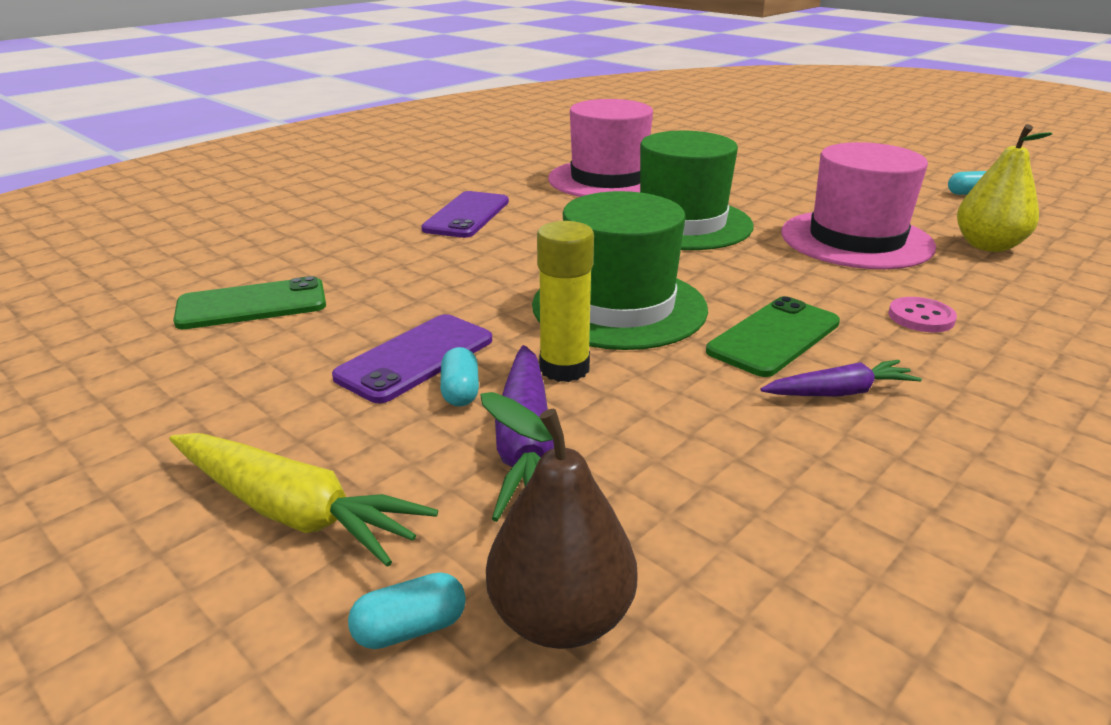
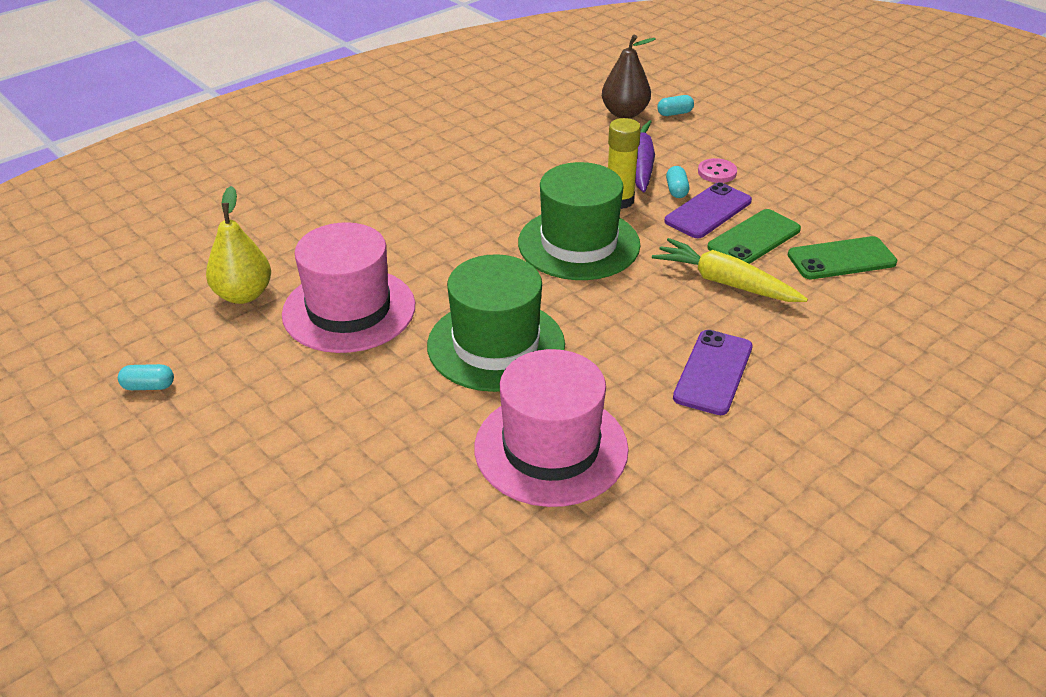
camera: 175 degrees left, 10 degrees up
yellow carrot [169,433,438,567] -> yellow carrot moved to [652,238,808,302]
green phone [706,296,840,377] -> green phone moved to [707,209,801,264]
purple carrot [761,360,922,396] -> none
pink button [888,297,957,332] -> pink button moved to [698,158,737,183]

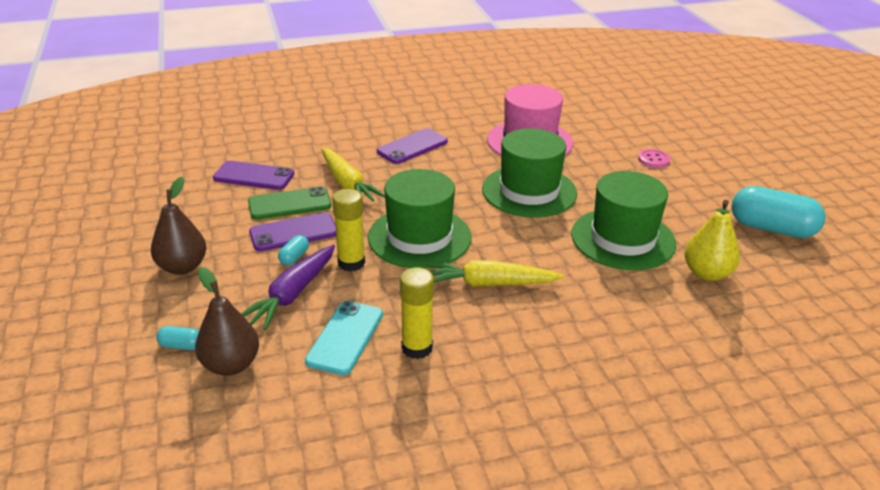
camera: 155 degrees left, 5 degrees down
turquoise capsule [118,364,174,390] -> turquoise capsule [731,186,826,238], size x2.31
pink hat [282,222,415,353] -> green hat [571,171,676,270]
pink button [698,158,737,183] -> pink button moved to [638,149,670,168]
green phone [788,236,897,279] -> purple phone [213,161,294,190]
none -> brown pear [151,177,207,275]
none -> turquoise phone [305,301,383,375]
none -> yellow glue stick [400,267,434,359]
none -> yellow carrot [424,260,564,287]

